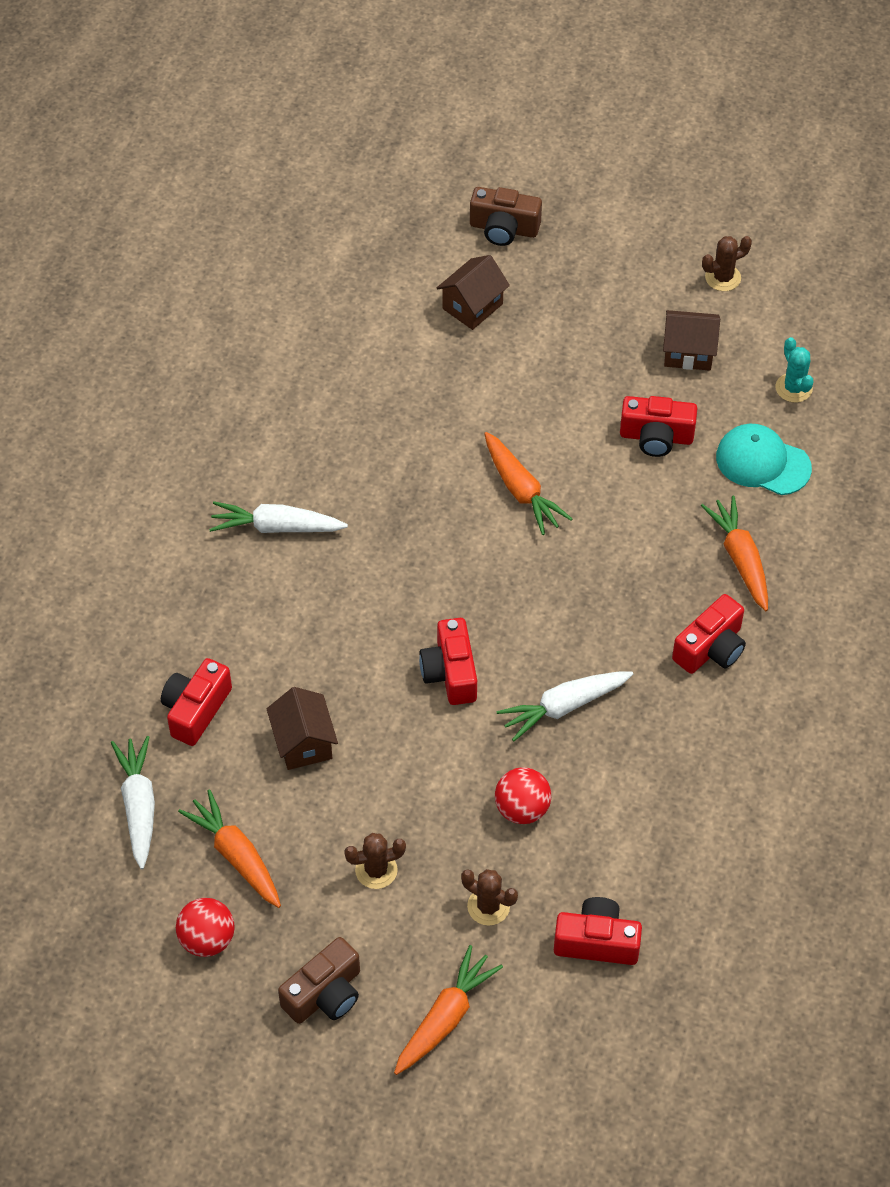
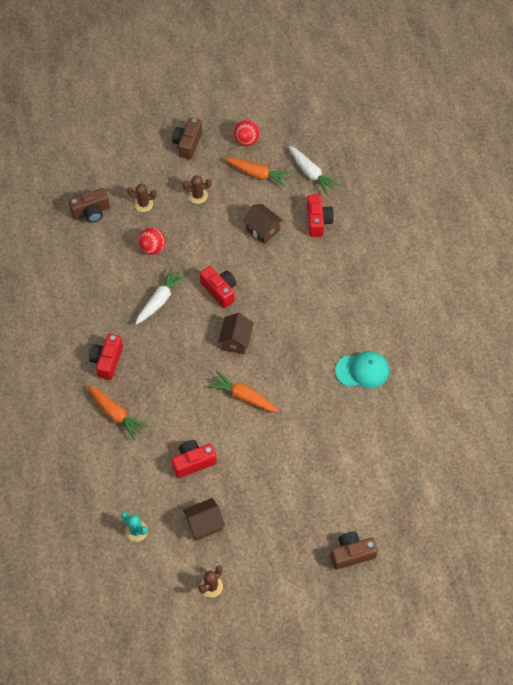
camera: 150 degrees right, 5 degrees up
white carrot [209,501,348,533] -> none
brown cactus [344,833,406,889] -> brown cactus turned 45 degrees clockwise [183,175,212,204]
orange carrot [394,945,503,1075] -> none
brown house [436,255,510,330] -> brown house moved to [218,313,254,354]
red camera [554,897,642,965] -> brown camera [68,188,110,223]
turquoise cap [716,424,812,495] -> turquoise cap moved to [335,351,389,388]

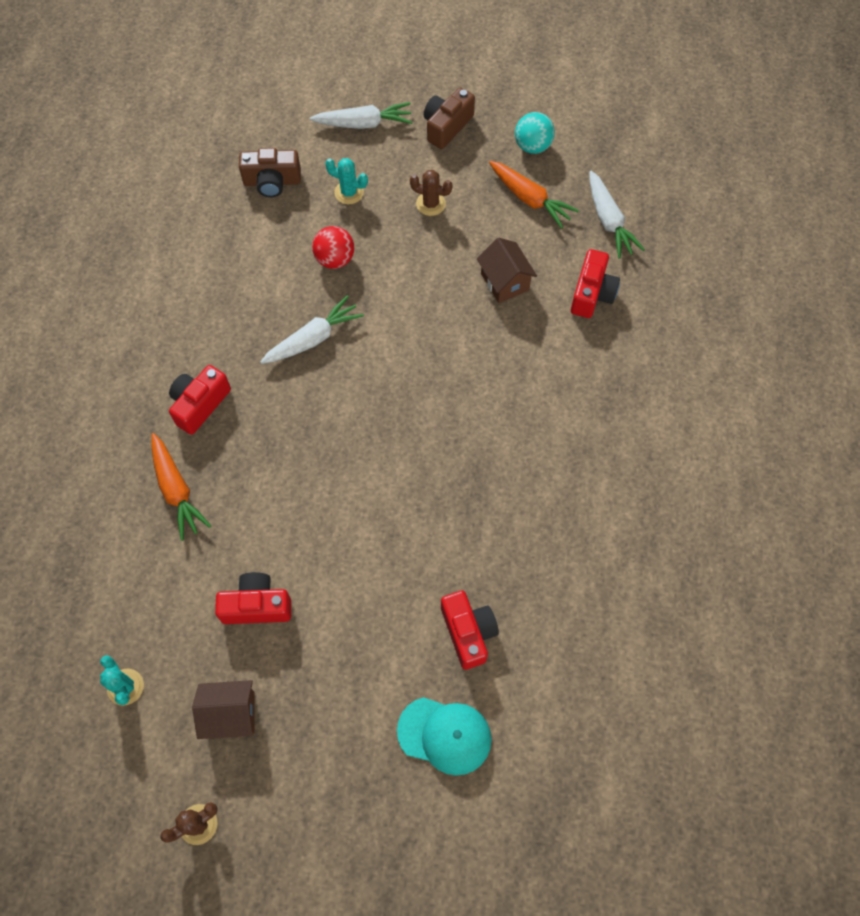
camera: 20 degrees right, 5 degrees up
brown cactus [127,184,157,212] -> turquoise cactus [325,158,368,204]
red camera [200,266,236,308] -> red camera moved to [441,591,499,670]
orange carrot [207,371,278,412] -> none
brown house [218,313,254,354] -> none
red ball [234,120,260,146] -> turquoise ball [515,112,555,154]
brown camera [330,532,378,570] -> none
turquoise cap [335,351,389,388] -> turquoise cap moved to [397,697,492,776]
none -> white carrot [310,102,412,129]

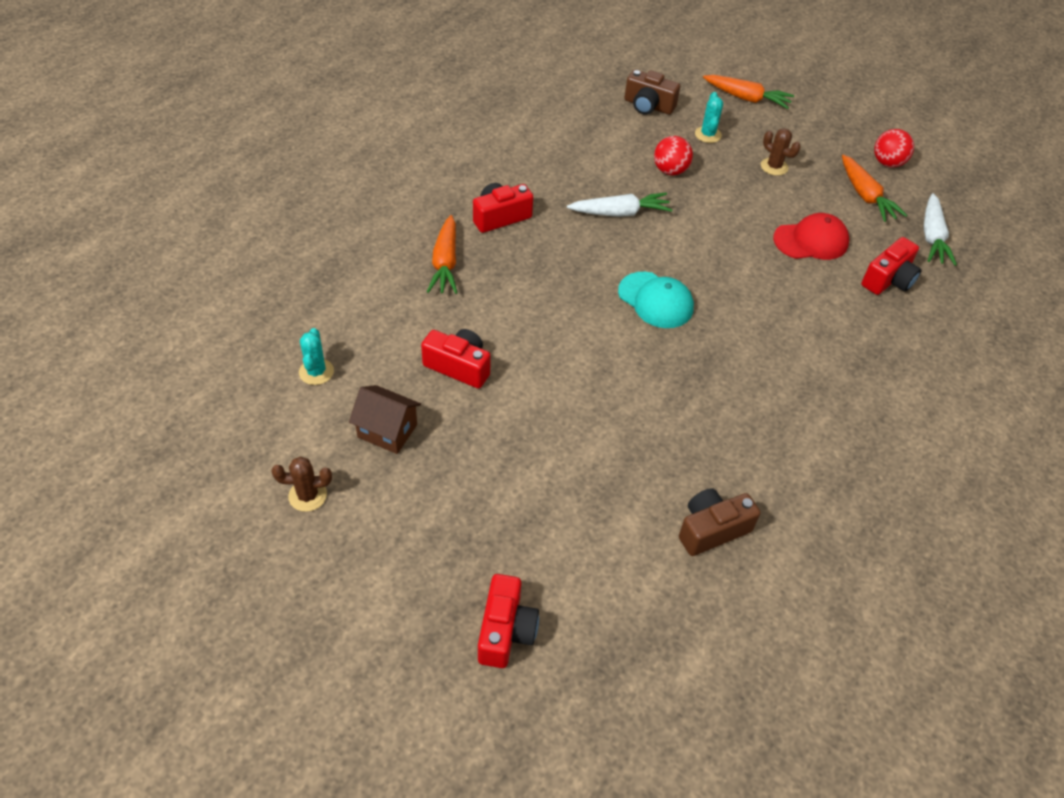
camera: 25 degrees right, 15 degrees down
white carrot [310,102,412,129] -> orange carrot [703,75,794,109]
turquoise cactus [325,158,368,204] -> turquoise cactus turned 45 degrees clockwise [695,92,723,143]
turquoise cap [397,697,492,776] -> turquoise cap moved to [618,272,694,328]
brown camera [424,88,475,149] -> brown camera moved to [679,488,761,556]
red camera [441,591,499,670] -> red camera moved to [478,574,539,668]
brown house [477,238,537,303] -> red cap [773,213,849,260]
turquoise ball [515,112,555,154] -> red ball [874,129,914,168]

